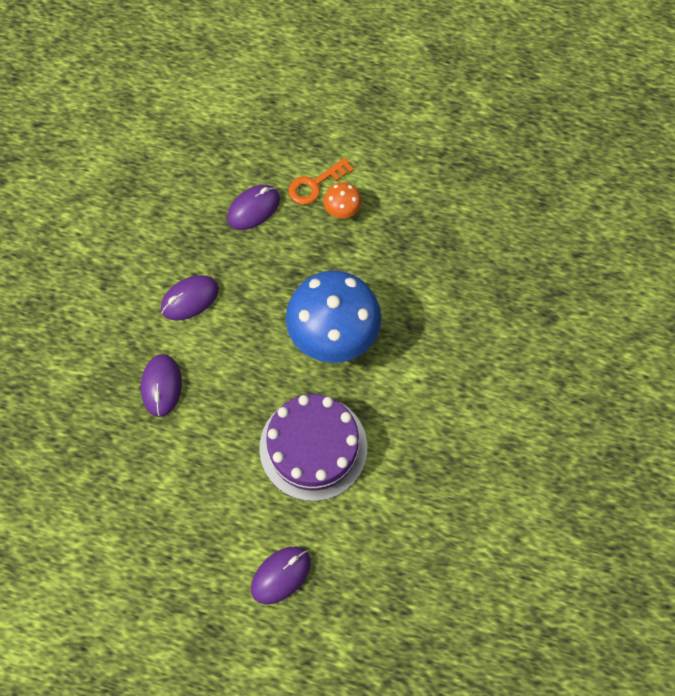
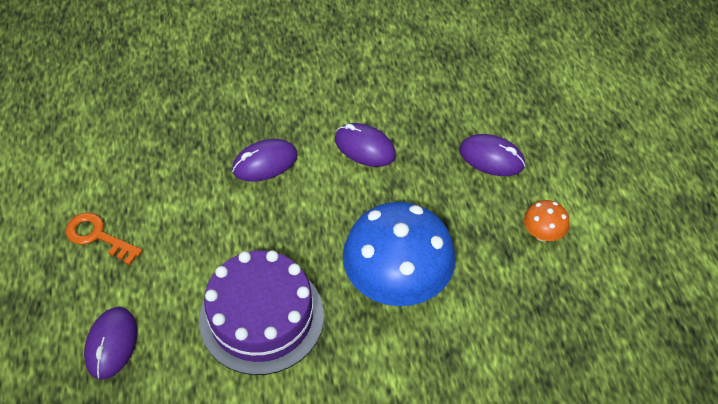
camera: 65 degrees right, 15 degrees down
purple mouse [251,547,311,604] -> purple mouse turned 75 degrees clockwise [84,307,137,380]
orange key [288,158,354,205] -> orange key moved to [66,213,142,265]

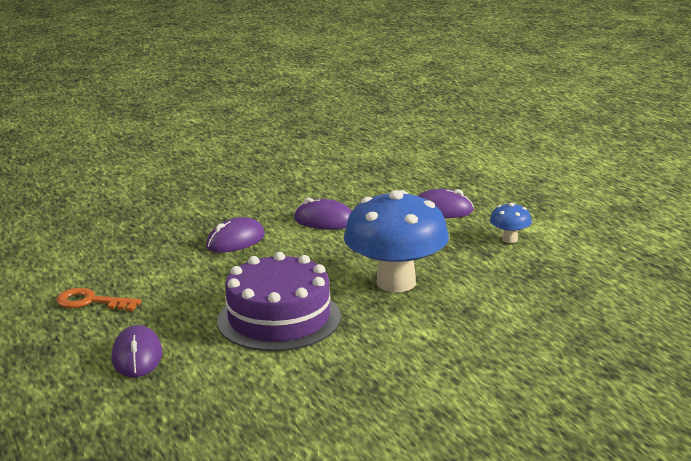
camera: 15 degrees left, 30 degrees down
orange mushroom [524,200,570,241] -> blue mushroom [490,203,532,243]

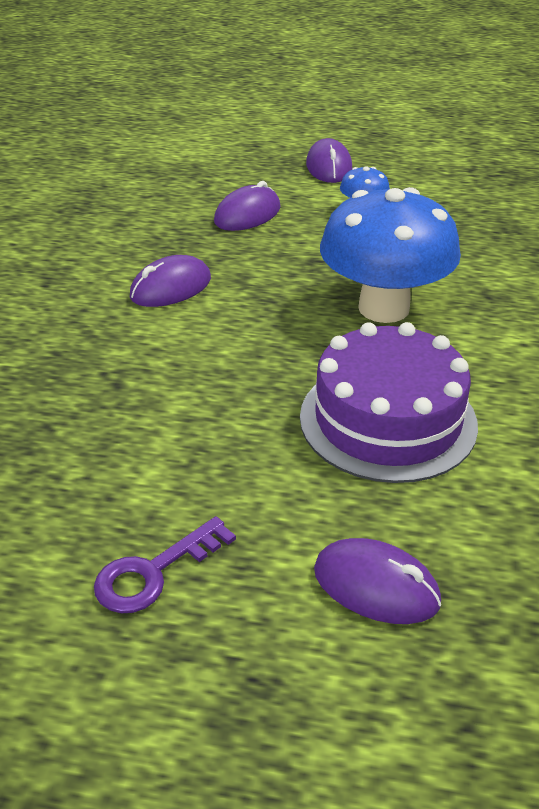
camera: 55 degrees left, 15 degrees up
orange key [56,288,141,311] -> purple key [94,516,236,613]
purple mouse [206,217,265,253] -> purple mouse moved to [306,138,352,183]

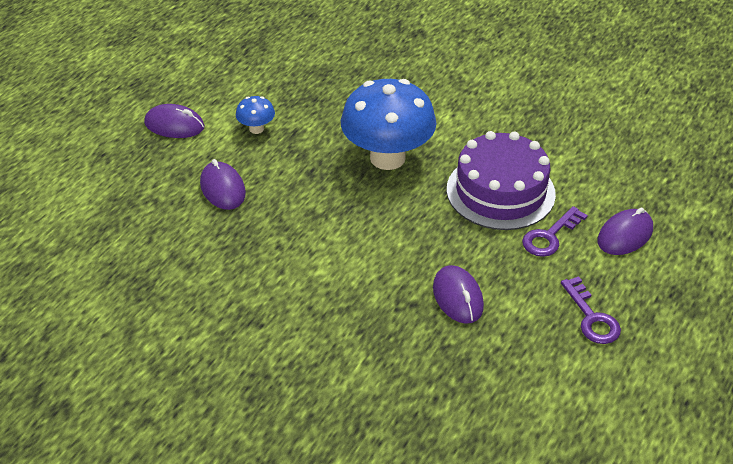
camera: 70 degrees left, 5 degrees up
purple mouse [130,255,211,307] -> purple mouse moved to [433,265,484,324]
none -> purple key [522,206,588,257]

